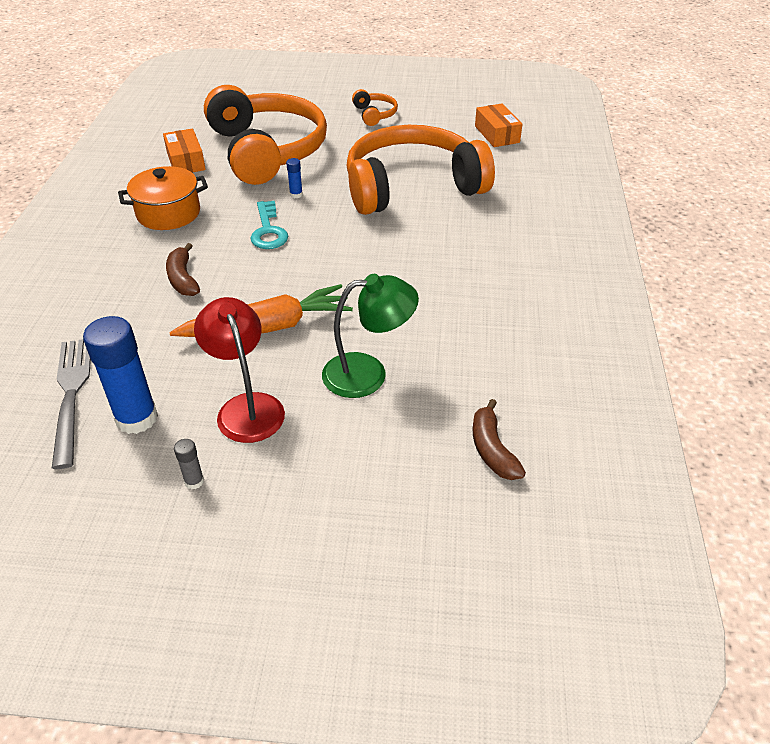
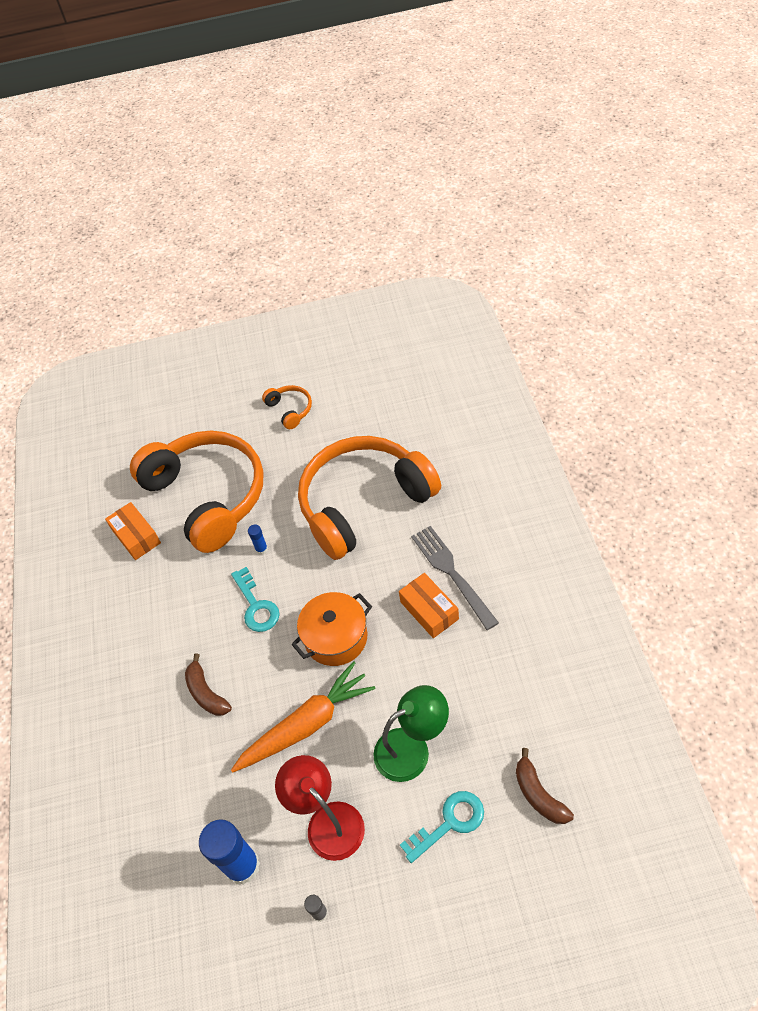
camera: 10 degrees left, 10 degrees up
grey fork [52,339,91,469] -> grey fork moved to [411,526,499,630]
orange pot [118,166,208,230] -> orange pot moved to [291,592,372,666]
orange box [475,104,523,147] -> orange box moved to [399,573,459,638]
none -> turquoise key [400,791,484,863]

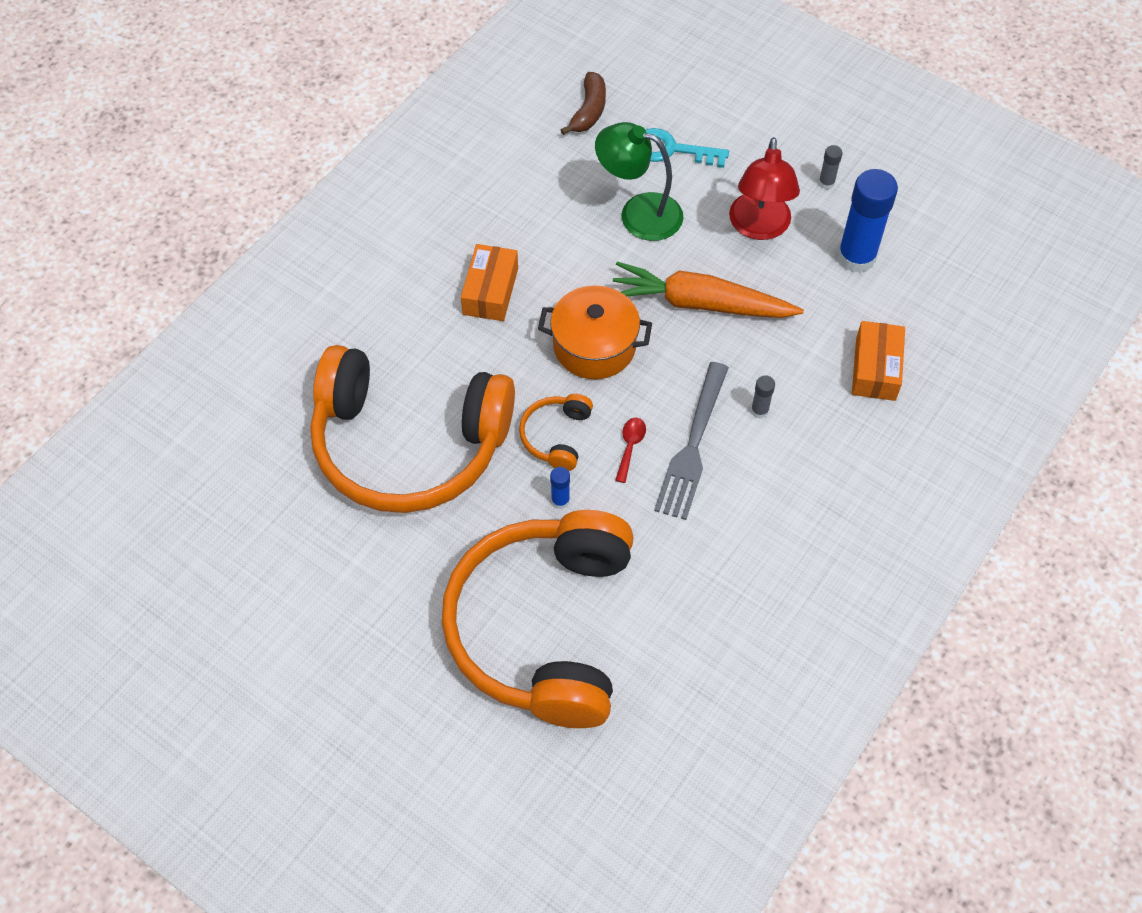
camera: 140 degrees left, 5 degrees up
orange box [105,502,161,560] -> orange box moved to [852,321,905,401]
brown banana [185,653,232,716] -> grey glue stick [751,375,775,419]
turquoise key [231,567,280,632] -> red spoon [615,418,646,483]
orange headphones [262,385,312,429] -> orange headphones moved to [519,394,593,471]
grey fork [411,526,499,630] -> grey fork moved to [654,362,729,520]

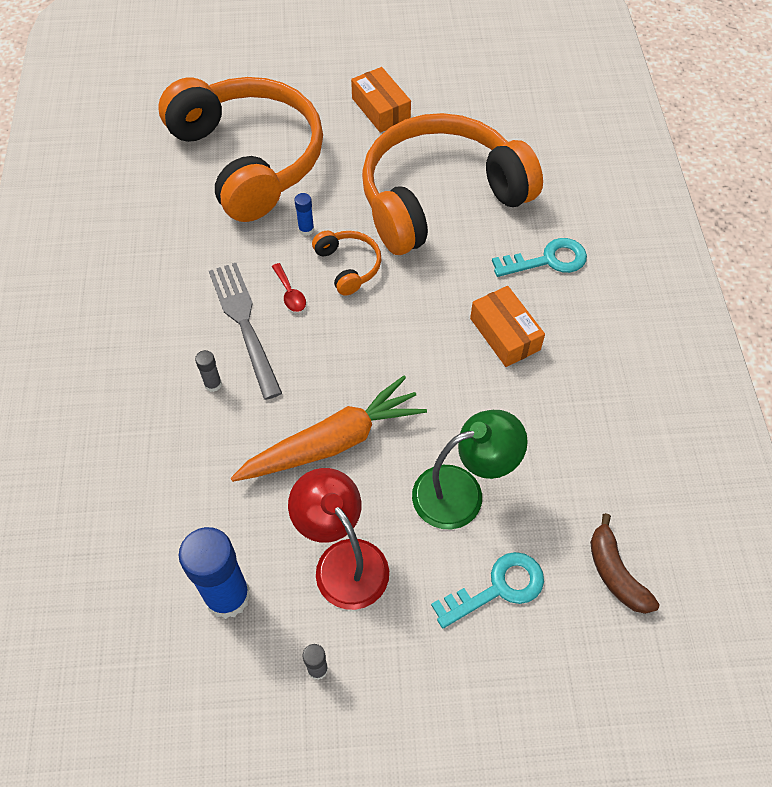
camera: 140 degrees right, 0 degrees up
orange pot [538,286,652,379] -> none
orange box [852,321,905,401] -> orange box moved to [351,67,411,133]
none -> turquoise key [492,238,587,277]

